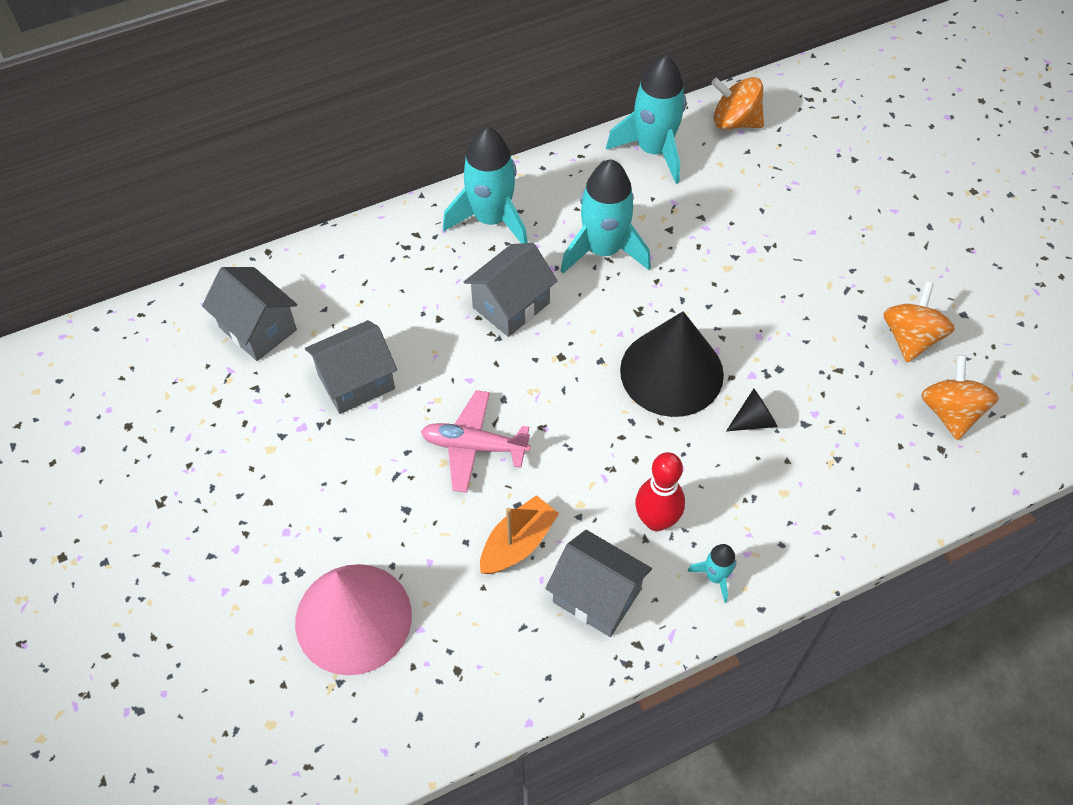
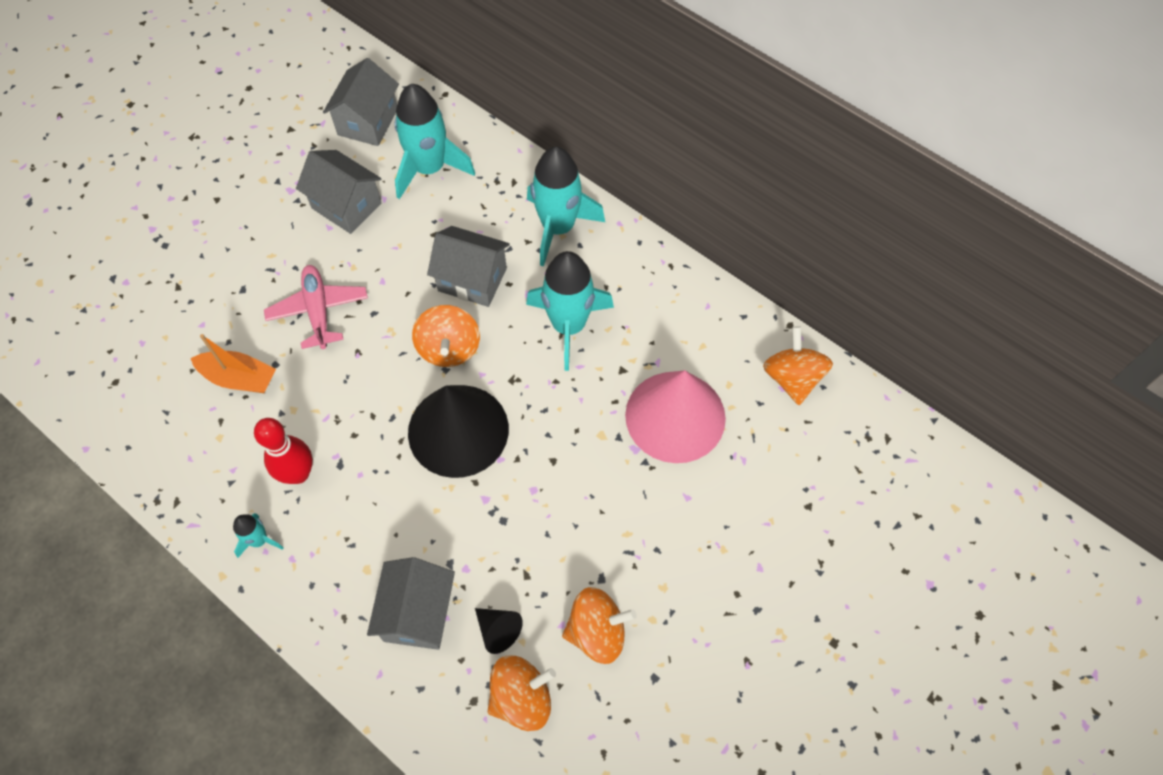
camera: 65 degrees right, 5 degrees up
pink cone [295,564,412,675] -> pink cone moved to [625,370,726,463]
grey house [545,530,652,637] -> grey house moved to [367,557,455,650]
turquoise rocket [606,55,686,184] -> turquoise rocket moved to [394,84,475,199]
black cone [726,389,778,431] -> black cone moved to [475,608,523,654]
none -> orange spinning top [412,305,480,367]

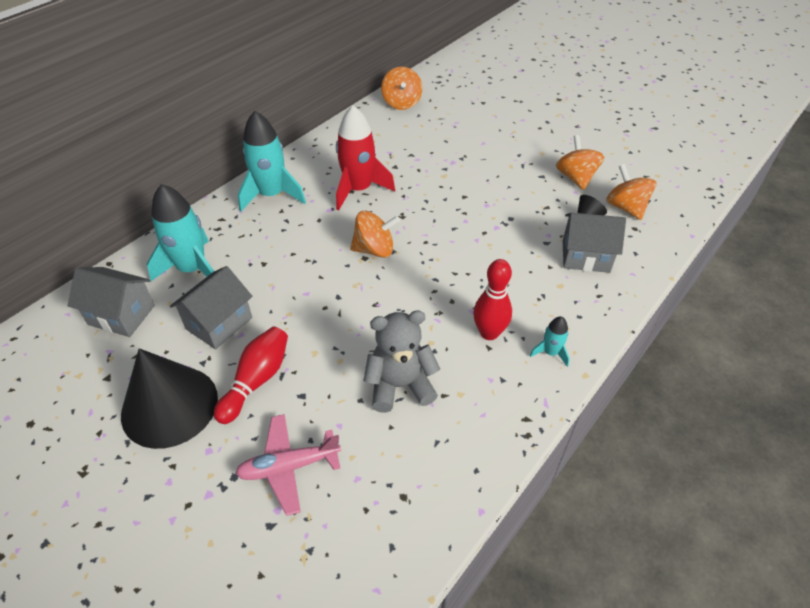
camera: 90 degrees left, 15 degrees down
orange boat [190,334,276,393] -> grey teddy bear [363,311,440,413]
pink plane [264,265,368,349] -> pink plane moved to [235,414,341,516]
black cone [408,385,509,478] -> black cone moved to [121,348,218,449]
grey house [427,226,510,307] -> none
turquoise rocket [526,251,614,371] -> red rocket [336,106,395,211]
pink cone [625,370,726,463] -> none
orange spinning top [763,326,833,405] -> orange spinning top turned 90 degrees counterclockwise [381,67,422,110]
none -> red bowling pin [214,326,288,424]

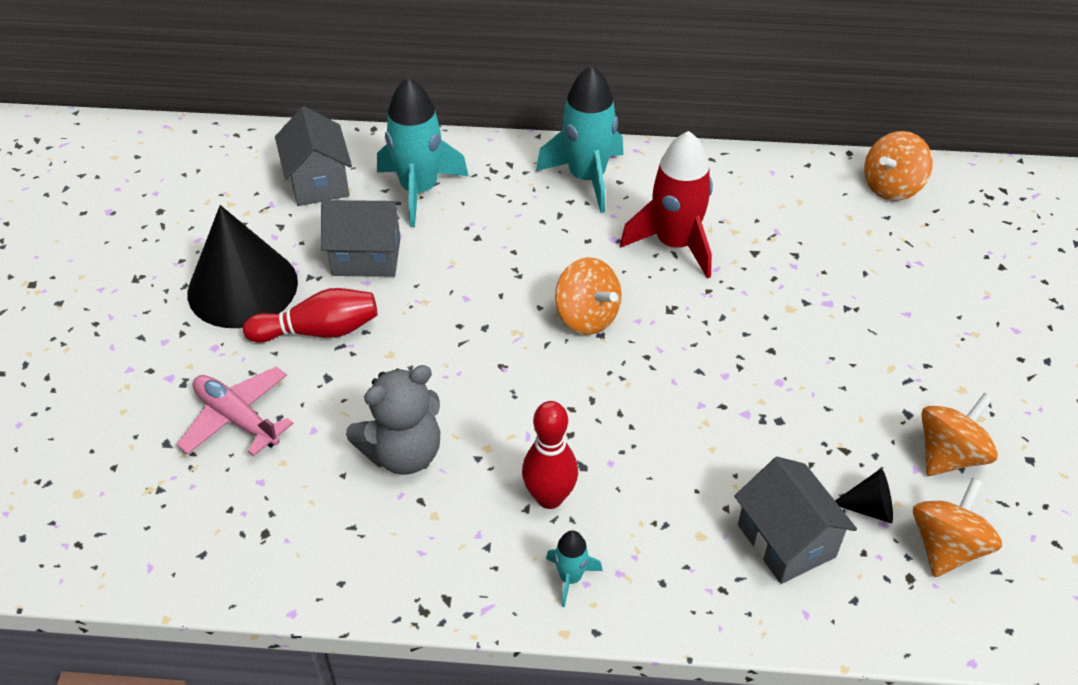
camera: 55 degrees right, 0 degrees up
grey teddy bear [363,311,440,413] -> grey teddy bear turned 105 degrees clockwise [346,365,440,475]

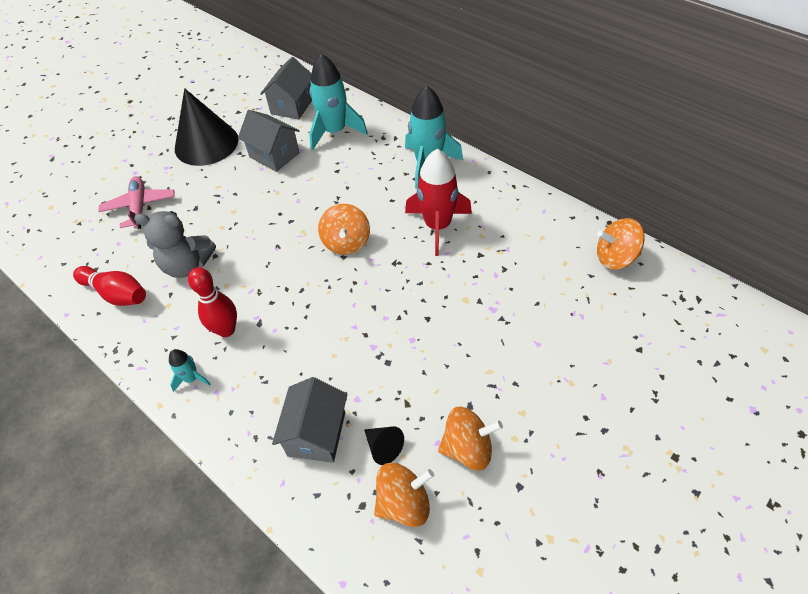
camera: 40 degrees right, 5 degrees up
red bowling pin [243,288,378,343] -> red bowling pin moved to [73,266,146,306]

